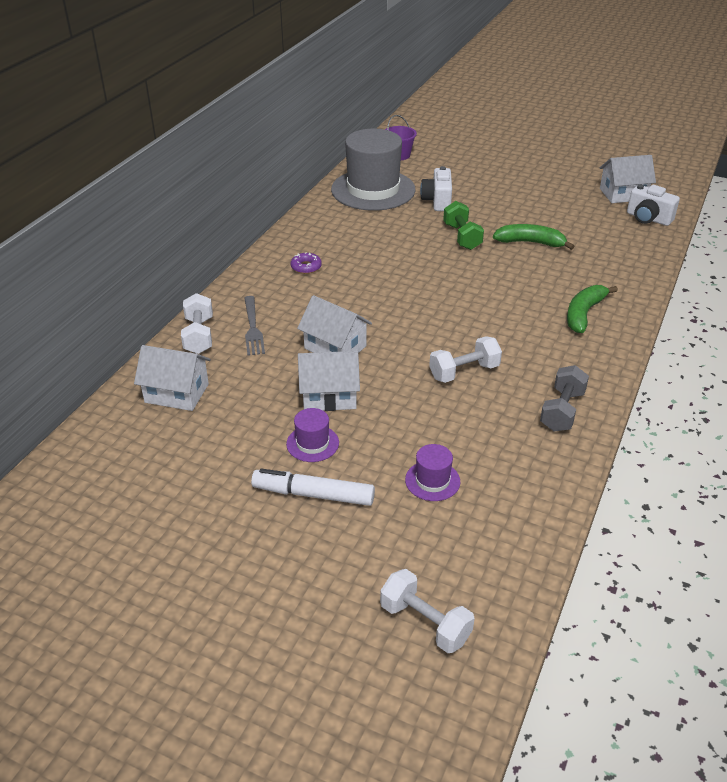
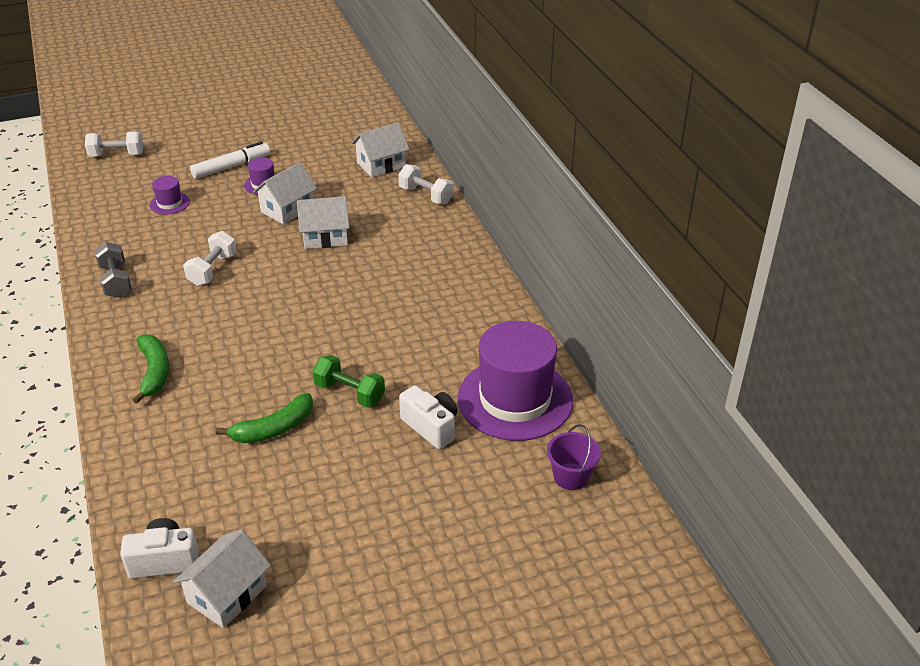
camera: 135 degrees right, 0 degrees up
grey fork [244,296,265,356] -> none
purple donut [291,252,322,274] -> none
grey hat [331,129,415,211] -> purple hat [458,321,573,441]

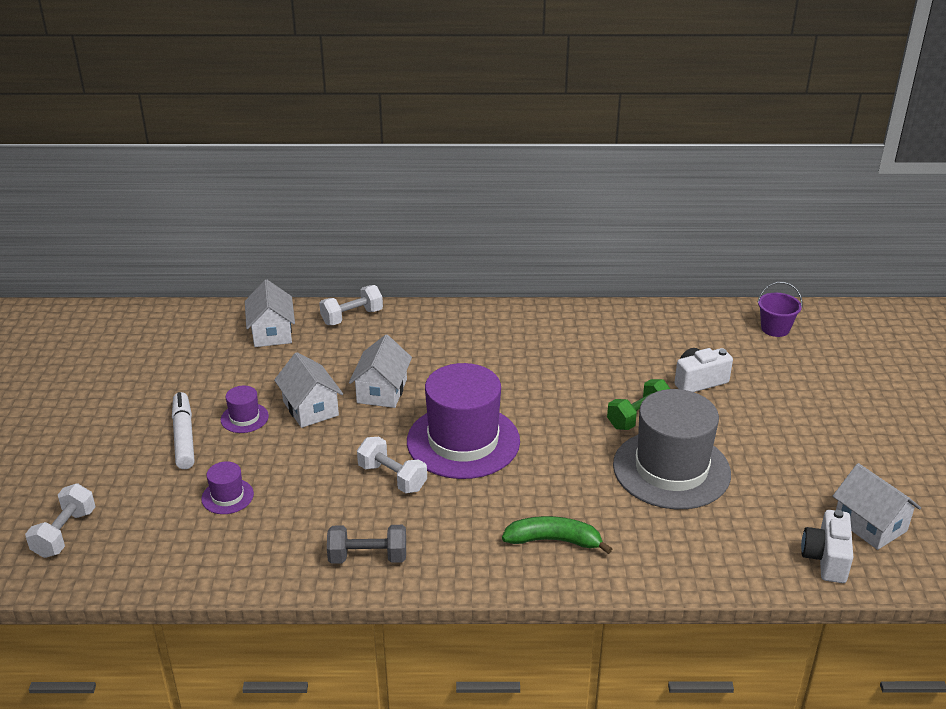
camera: 70 degrees left, 5 degrees down
green banana [215,393,313,443] -> grey hat [613,389,731,509]
purple hat [458,321,573,441] -> purple hat moved to [407,363,520,479]

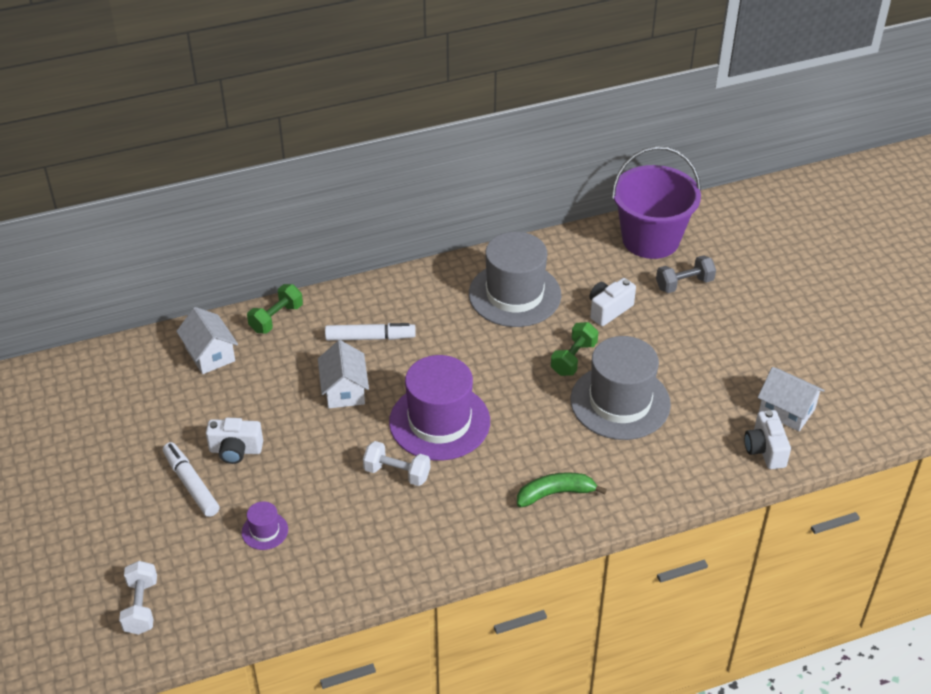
camera: 20 degrees left, 10 degrees up
purple hat [221,386,269,433] -> white camera [206,418,263,464]
white house [274,352,343,428] -> none
white dumbbell [319,285,383,325] -> green dumbbell [247,284,303,334]
grey dumbbell [327,525,406,564] -> grey dumbbell moved to [656,255,716,293]
purple bucket [758,282,803,337] -> purple bucket [612,146,701,259], size x2.27
none -> white marker [325,323,416,341]
none -> grey hat [469,232,561,327]

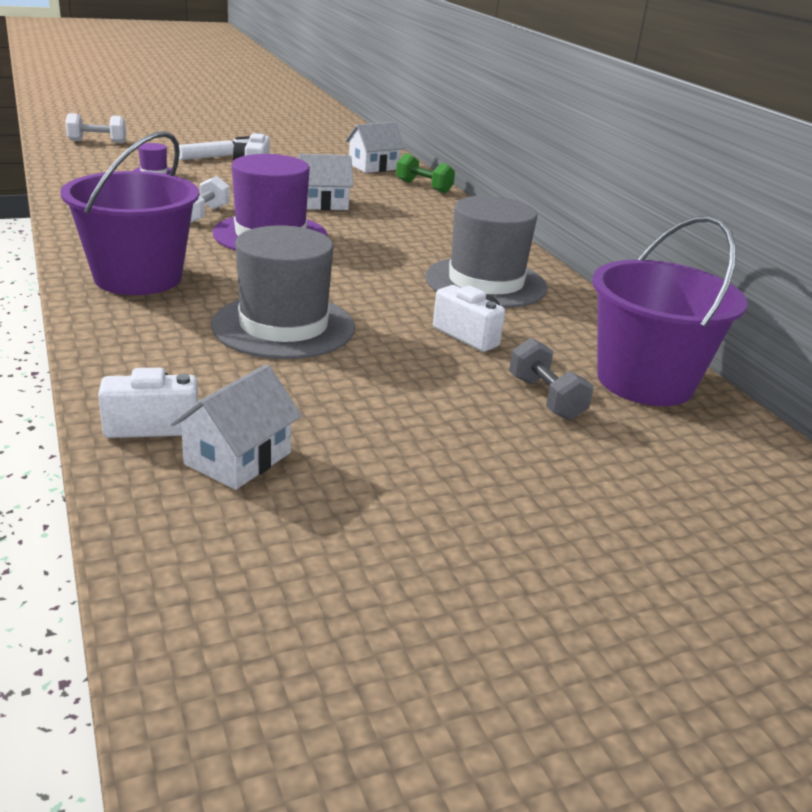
camera: 85 degrees right, 15 degrees down
white marker [325,323,416,341] -> none
green banana [517,472,607,507] -> purple bucket [61,131,199,295]
green dumbbell [551,322,598,376] -> none

